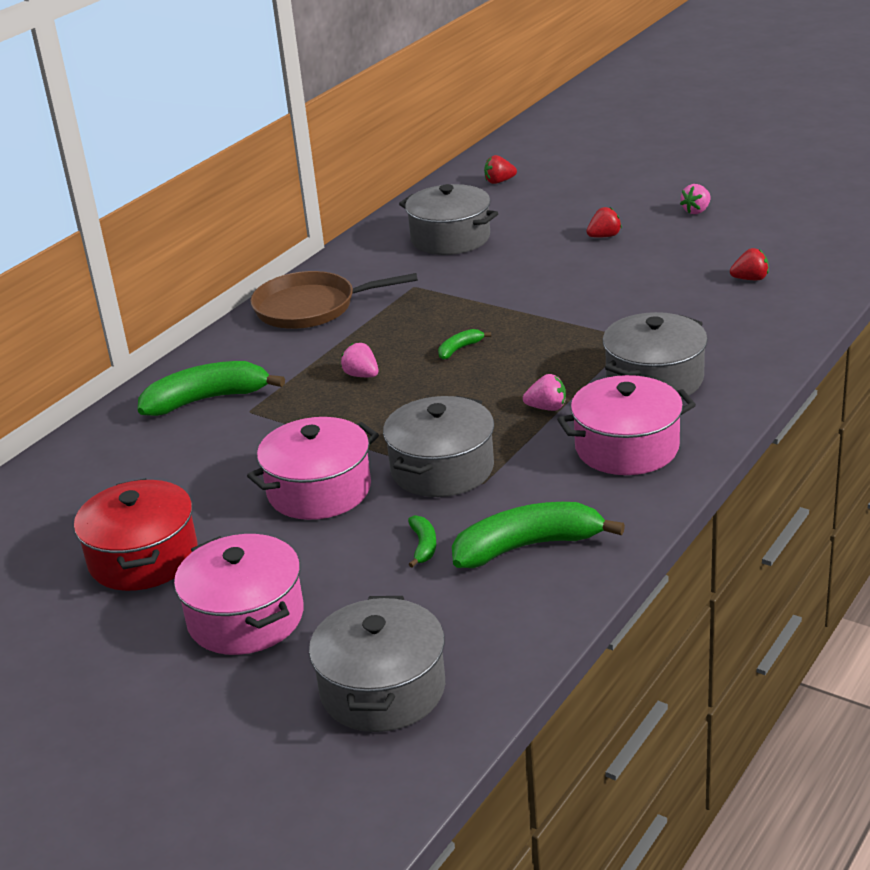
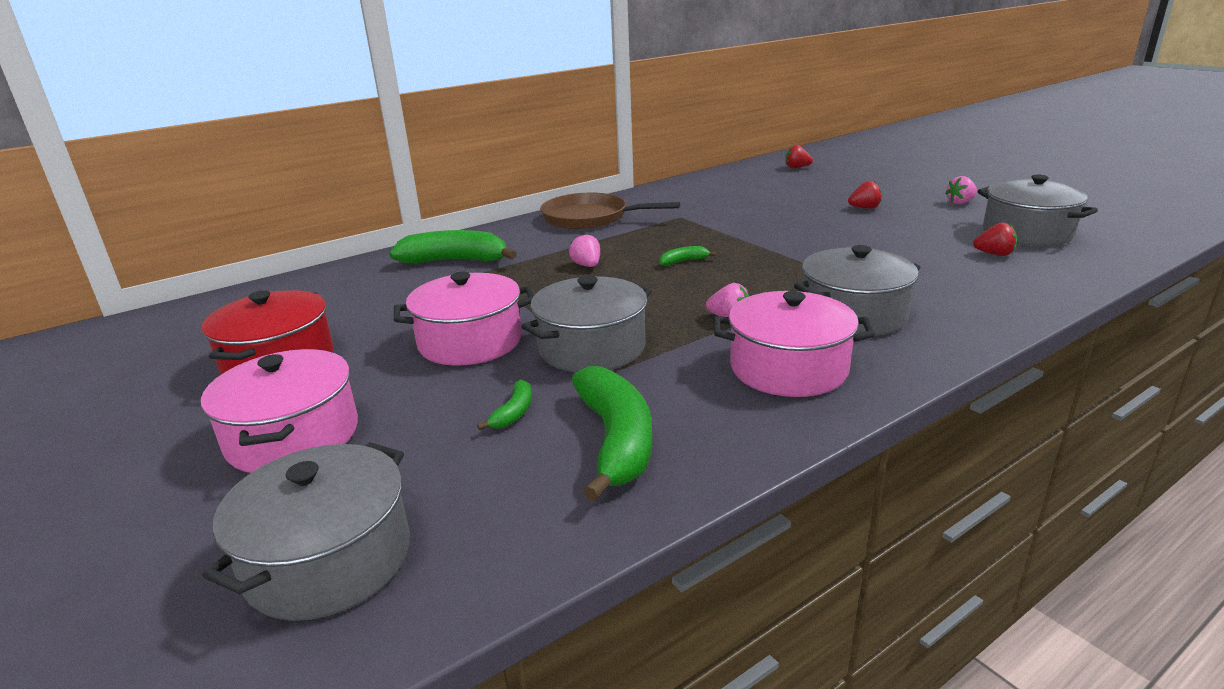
camera: 20 degrees right, 5 degrees down
grey pot [399,184,498,255] -> grey pot moved to [977,175,1098,246]
green banana [452,502,625,568] -> green banana turned 75 degrees clockwise [572,366,652,501]

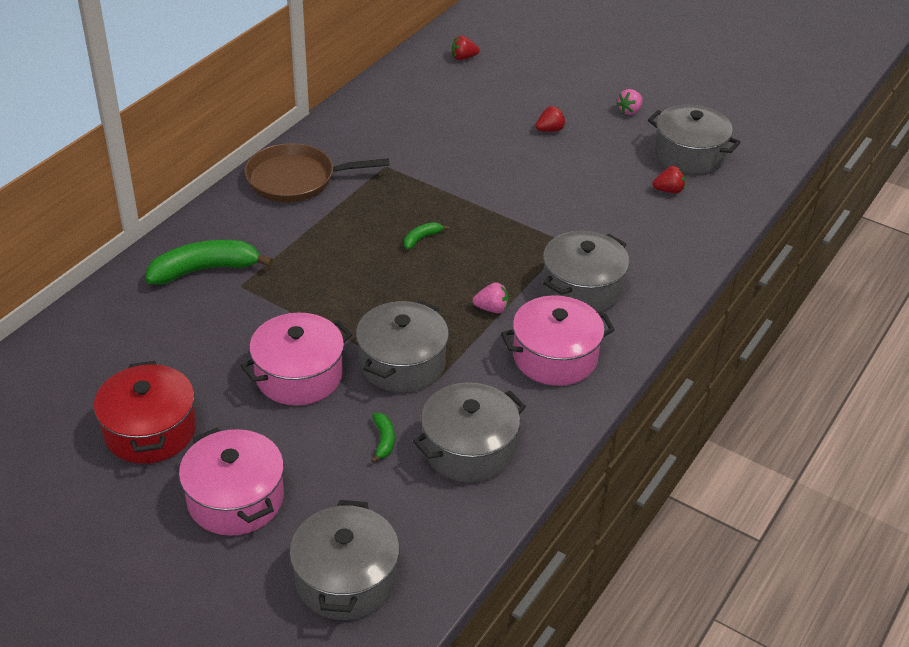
camera: 25 degrees left, 15 degrees up
pink strawberry [569,234,600,267] -> none
green banana [572,366,652,501] -> grey pot [413,382,526,483]

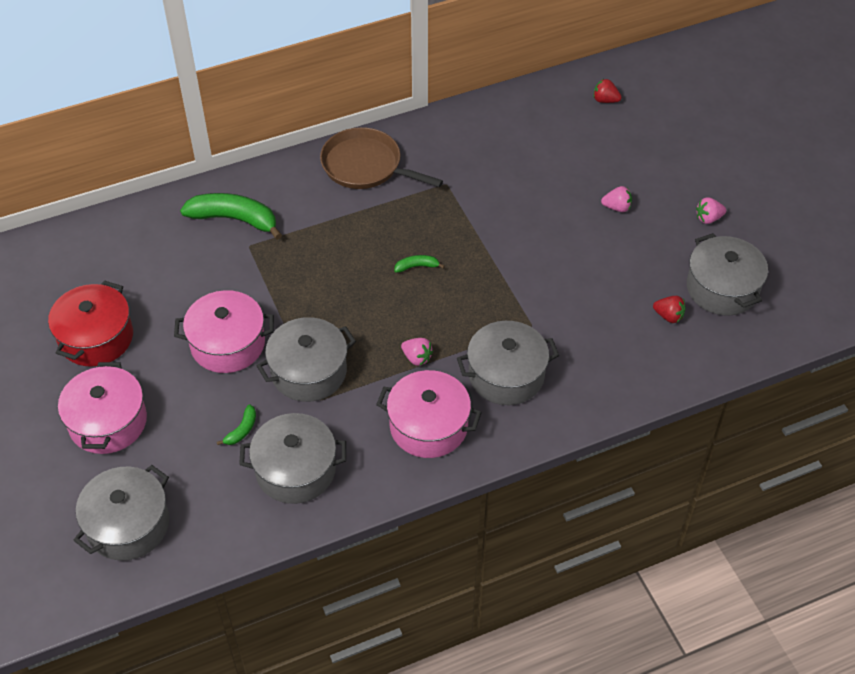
camera: 35 degrees right, 10 degrees up
red strawberry [536,106,566,132] -> pink strawberry [601,186,632,212]

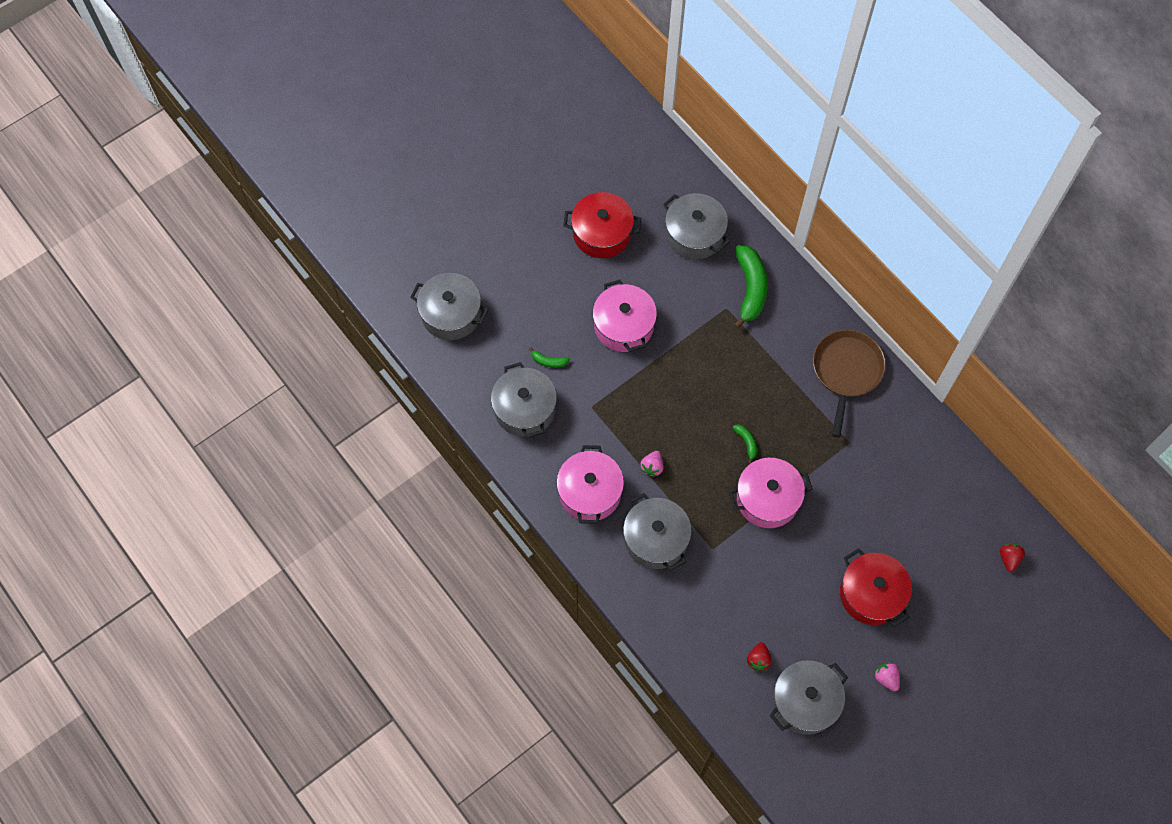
camera: 75 degrees right, 15 degrees up
pink pot [58,362,147,454] -> pink pot moved to [728,458,813,528]
grey pot [257,317,356,402] -> grey pot moved to [663,193,730,260]
pink strawberry [601,186,632,212] -> red pot [840,548,912,627]

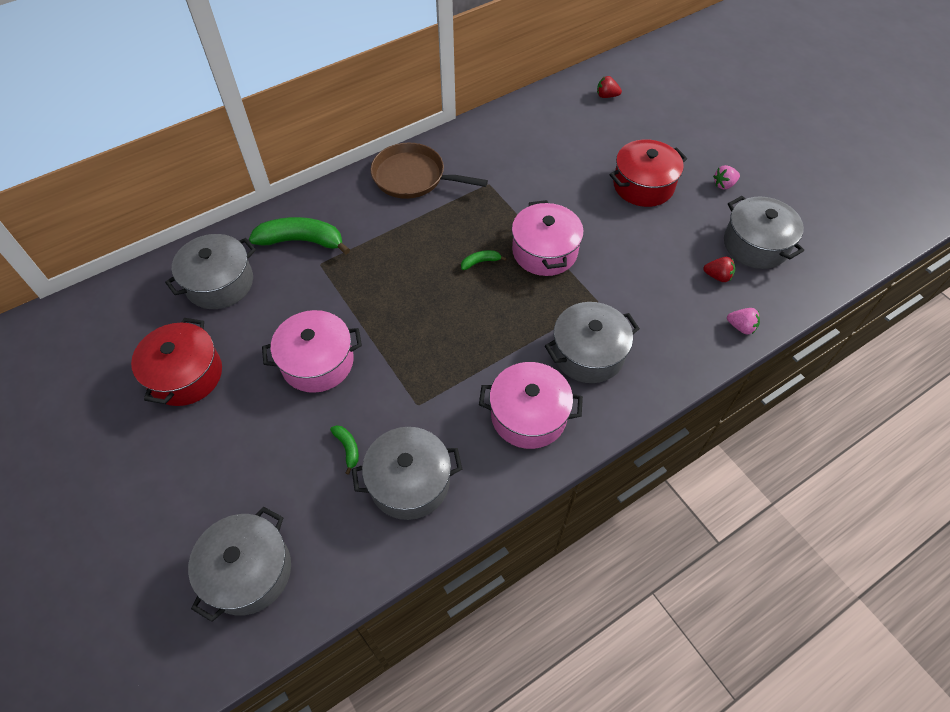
camera: 85 degrees left, 10 degrees down
green banana [529,347,570,368] -> green banana turned 45 degrees counterclockwise [330,425,359,475]
pink strawberry [640,451,663,476] -> pink strawberry moved to [727,308,760,334]

